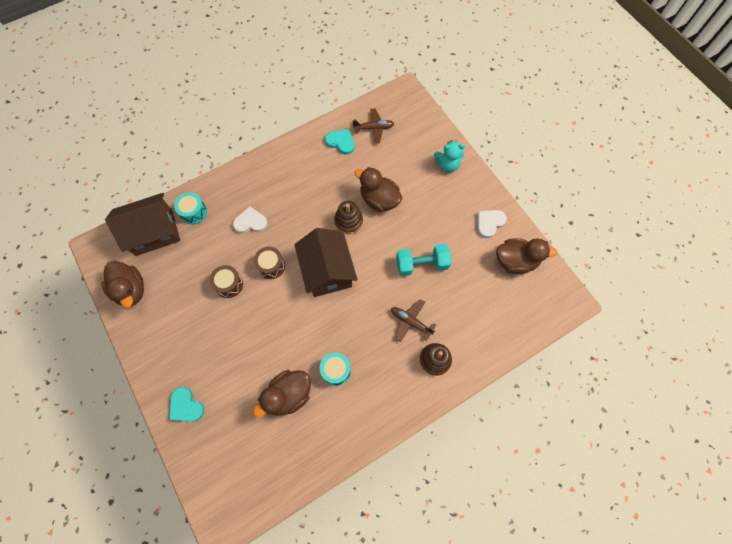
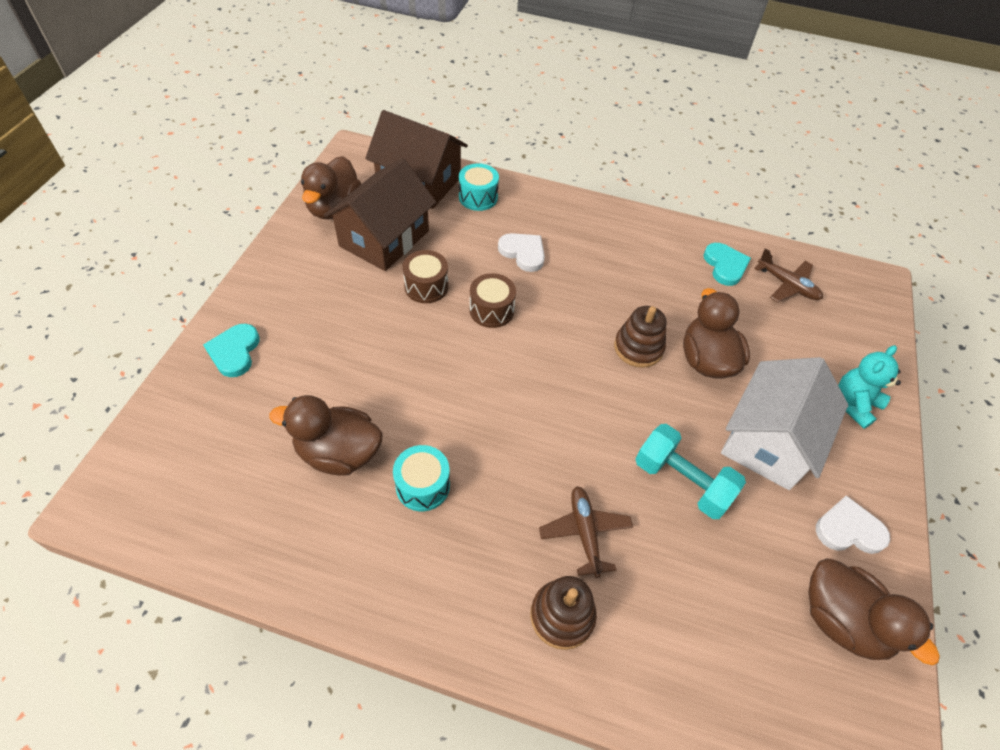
camera: 45 degrees right, 15 degrees down
brown house [294,228,357,297] -> brown house moved to [324,158,436,271]
turquoise teddy bear [434,140,465,173] -> turquoise teddy bear turned 90 degrees clockwise [838,345,901,429]
none -> white house [721,357,848,490]

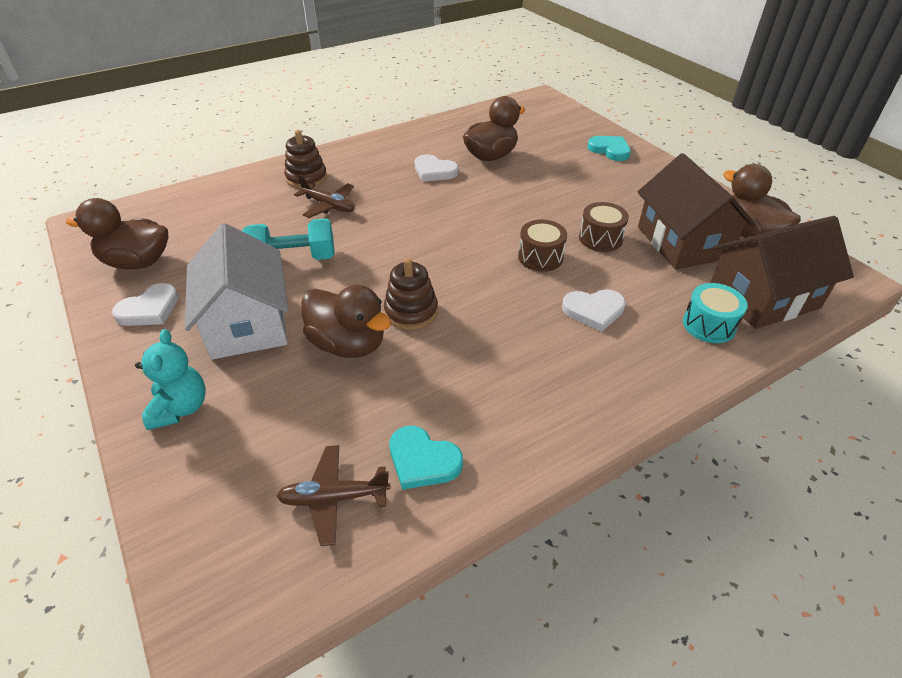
camera: 135 degrees right, 10 degrees down
turquoise drum [393,445,450,511] -> white heart [415,154,458,182]

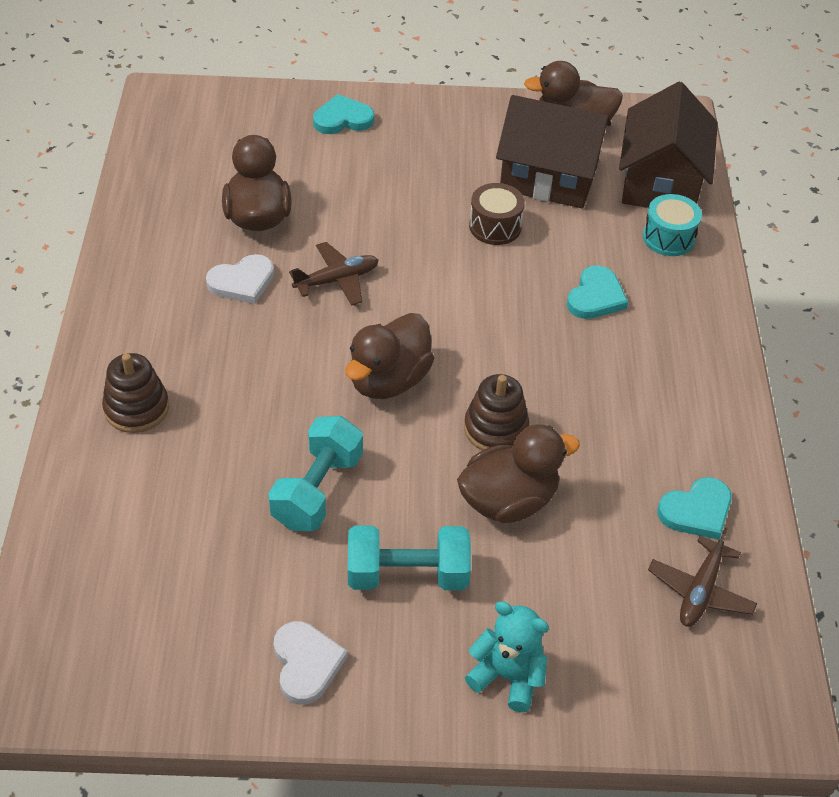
camera: 60 degrees left, 5 degrees up
brown duck [66,198,168,269] -> brown duck moved to [345,313,434,399]
white house [185,223,289,360] -> turquoise dumbbell [348,525,471,590]
brown plane [294,175,355,218] -> brown plane moved to [289,242,379,306]
brown drum [518,220,567,272] -> none
white heart [562,289,626,331] -> turquoise heart [567,266,628,319]

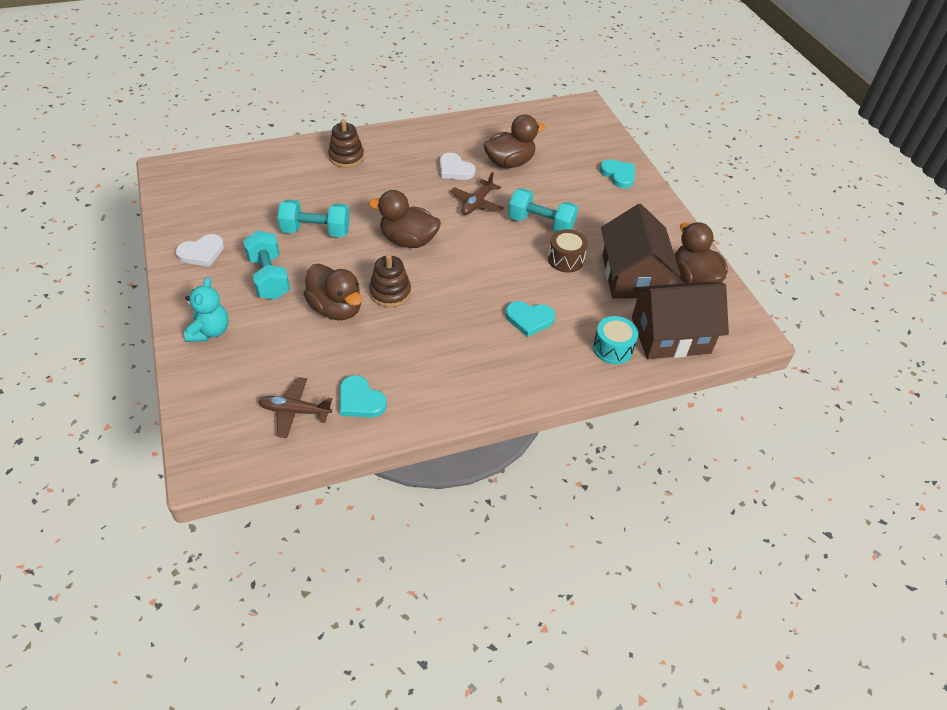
camera: 70 degrees right, 0 degrees up
brown plane [289,242,379,306] -> brown plane turned 75 degrees clockwise [451,172,504,215]
none -> turquoise dumbbell [508,188,578,232]

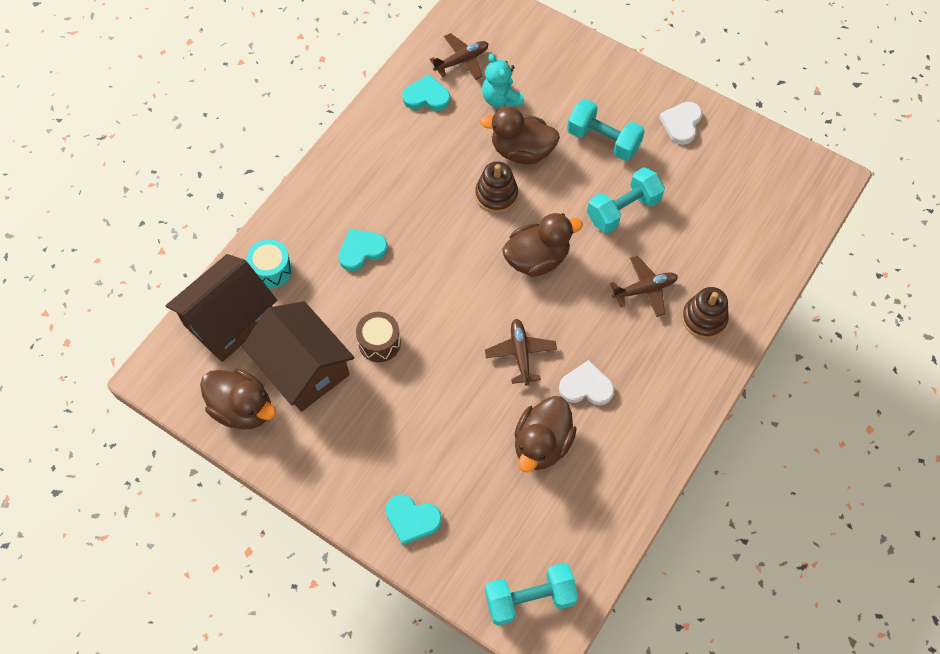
camera: 145 degrees right, 15 degrees up
turquoise teddy bear [184,277,229,342] -> turquoise teddy bear moved to [482,54,524,107]
turquoise dumbbell [508,188,578,232] -> turquoise dumbbell moved to [485,563,578,626]
none -> brown plane [610,256,678,317]

